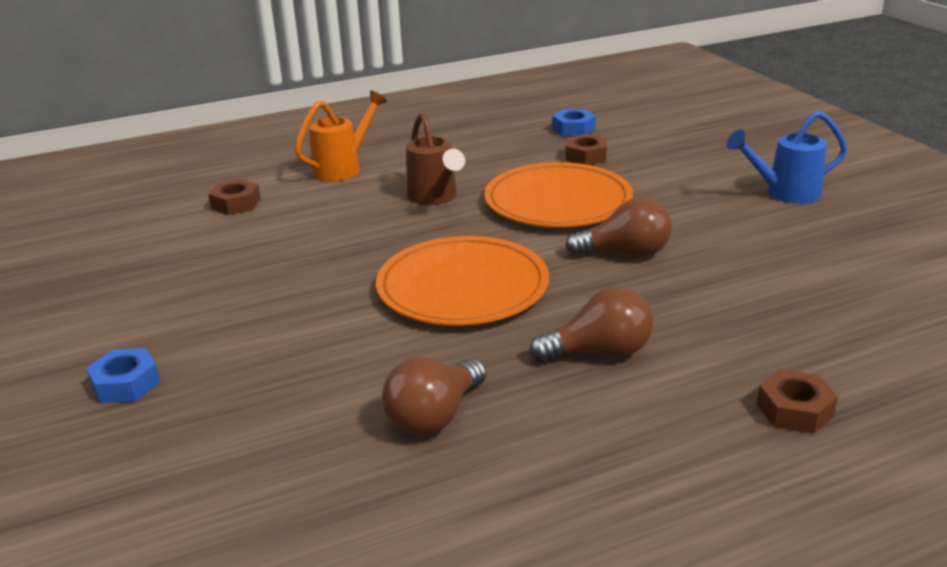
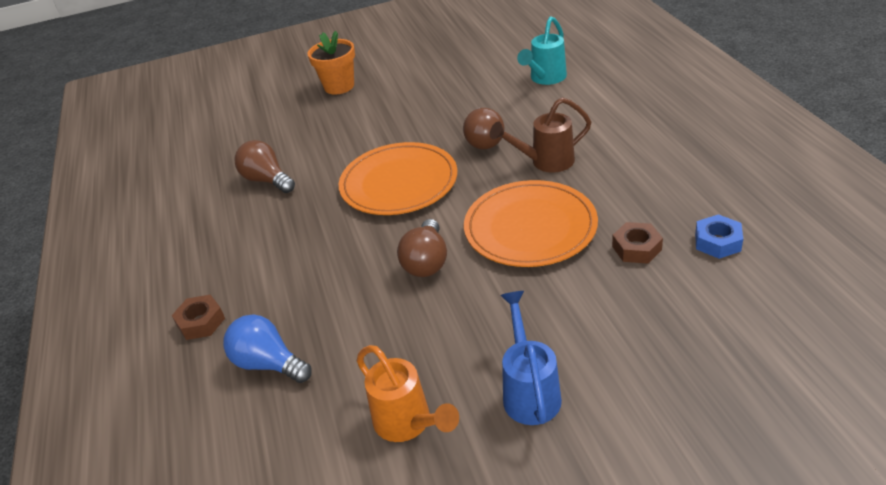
camera: 100 degrees right, 10 degrees up
blue nut [86,348,160,403] -> orange flower pot [308,31,355,95]
brown nut [208,179,261,215] -> turquoise watering can [517,16,567,85]
orange watering can [295,91,387,181] -> orange watering can moved to [357,345,459,442]
brown light bulb [530,287,653,362] -> brown light bulb moved to [463,108,504,149]
none -> blue light bulb [223,314,312,383]

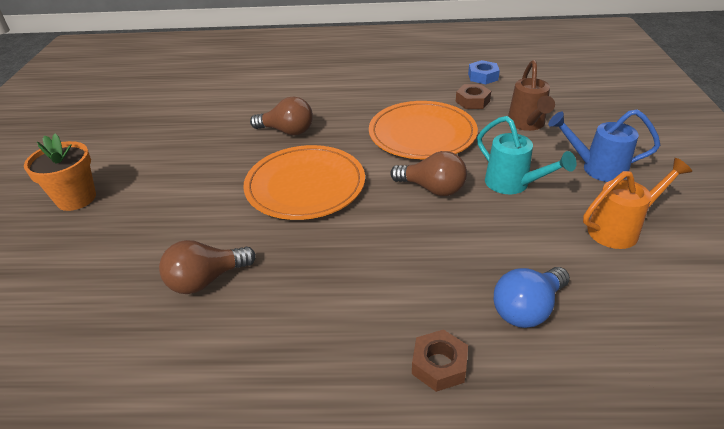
camera: 75 degrees left, 0 degrees up
brown watering can [490,97,591,173] -> brown watering can moved to [508,60,555,131]
turquoise watering can [517,16,567,85] -> turquoise watering can moved to [477,116,577,194]

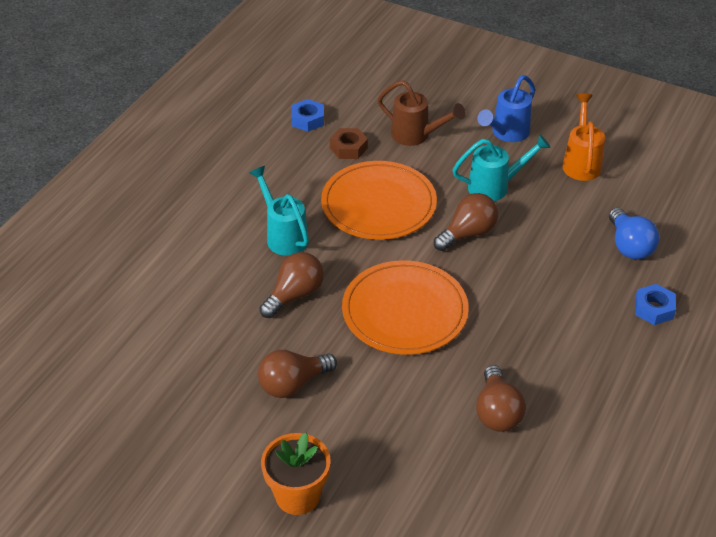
camera: 65 degrees left, 5 degrees up
brown nut [412,329,468,392] -> blue nut [635,284,676,325]
none -> turquoise watering can [249,166,309,256]
none -> brown light bulb [258,350,337,398]

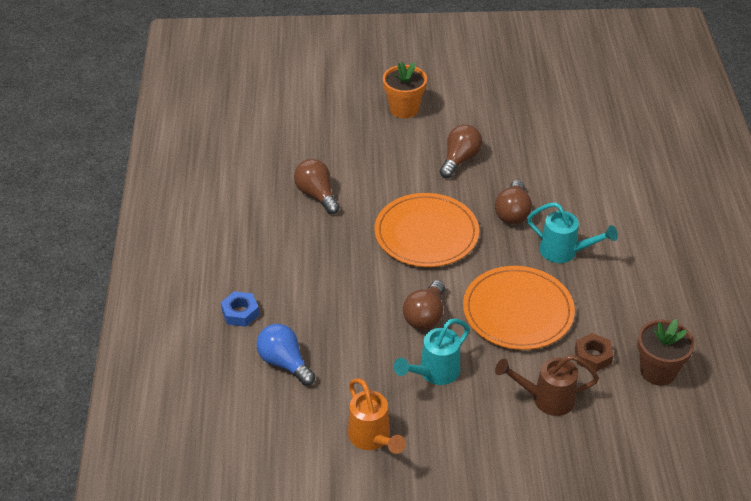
camera: 150 degrees right, 0 degrees up
blue nut [291,99,324,132] -> brown flower pot [637,319,695,386]
blue watering can [477,75,535,142] -> none

